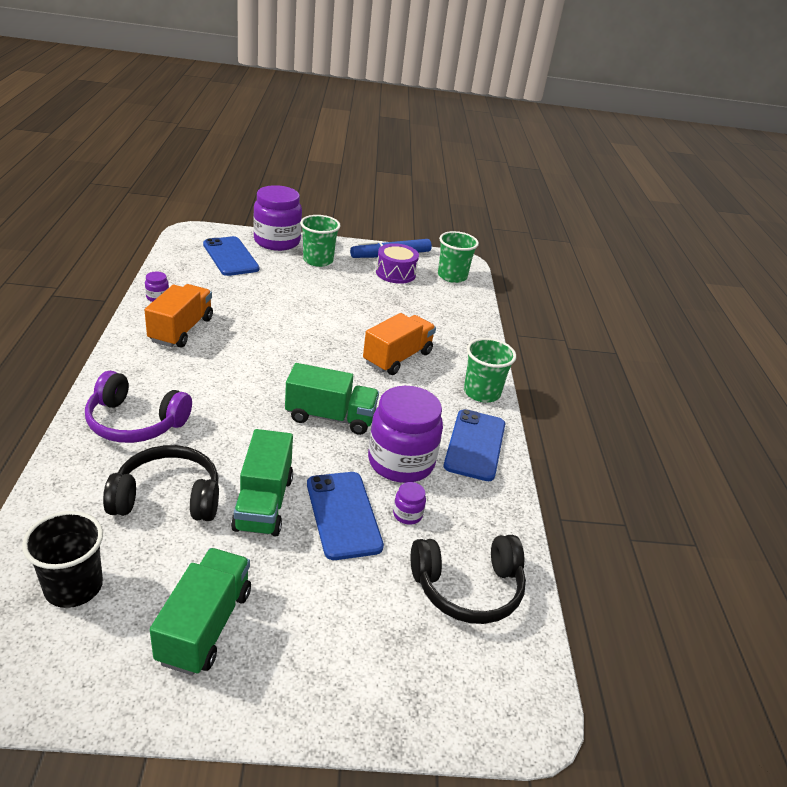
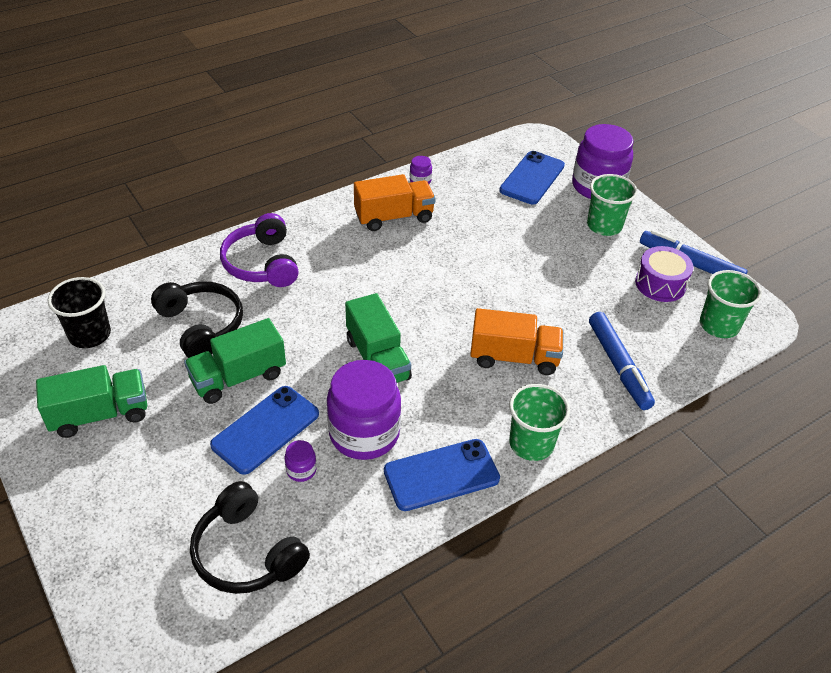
camera: 60 degrees right, 10 degrees up
none -> blue marker [589,312,655,410]

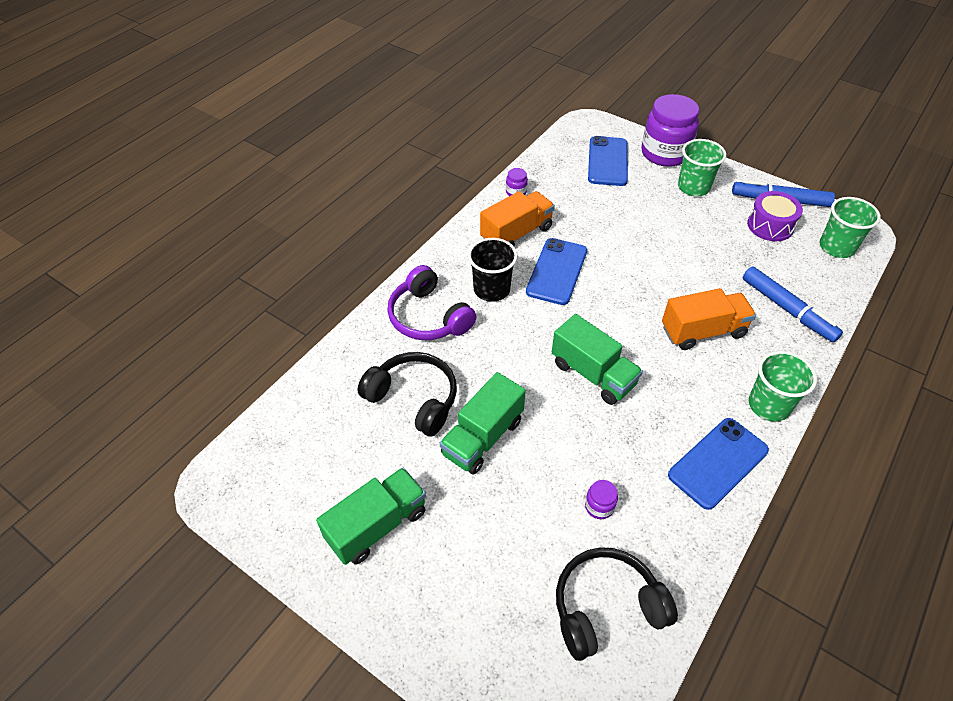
camera: 20 degrees left, 5 degrees up
black cup [47,277,111,348] -> black cup moved to [468,238,518,302]
black headphones [190,481,310,594] -> black headphones turned 135 degrees clockwise [556,547,678,661]
blue phone [210,386,319,475] -> blue phone moved to [526,238,587,305]
purple jar [327,360,401,460] -> none

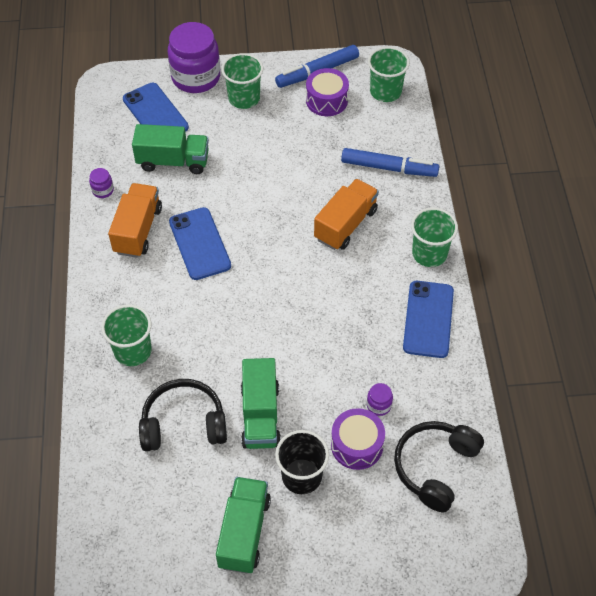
camera: 40 degrees left, 5 degrees up
purple headphones [387,265,476,340] -> green cup [101,304,152,366]
black cup [468,238,518,302] -> black cup moved to [275,430,329,494]
green truck [552,314,643,405] -> green truck moved to [132,124,209,174]
none -> purple drum [331,408,385,470]

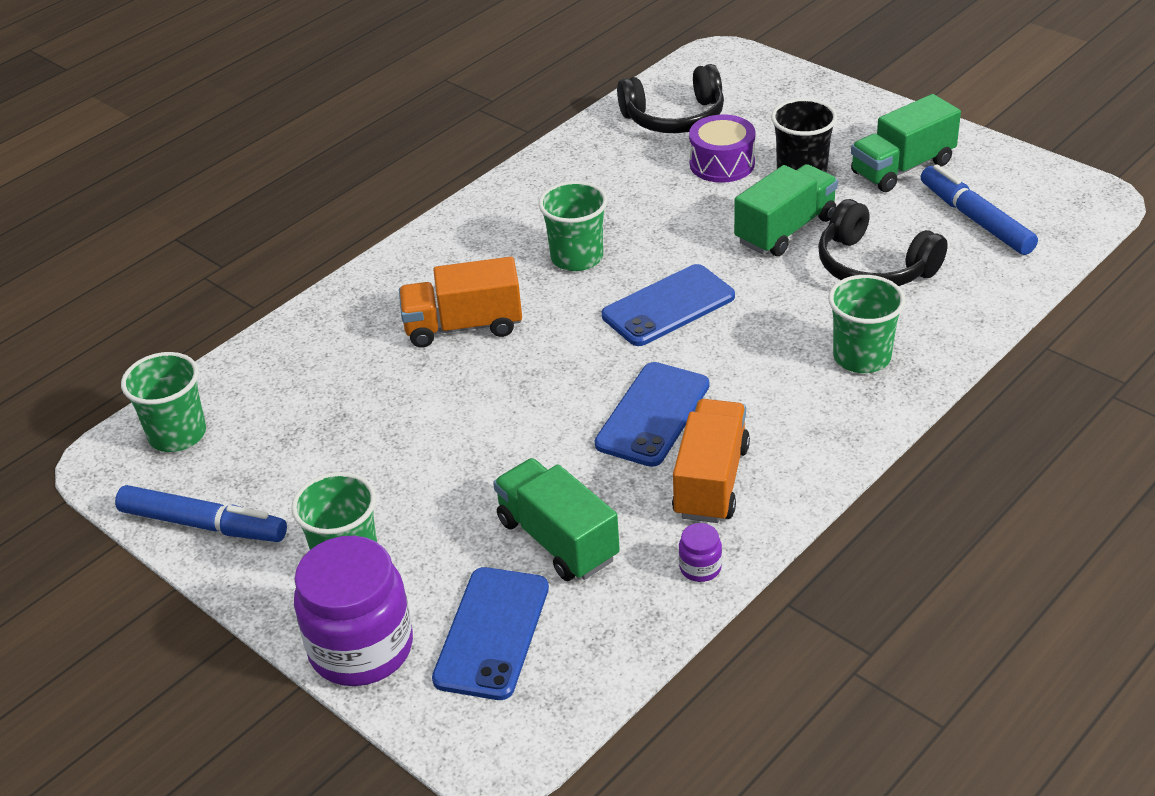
camera: 130 degrees left, 15 degrees down
orange truck [108,183,162,258] -> orange truck turned 135 degrees clockwise [672,399,750,523]
purple drum [306,68,349,116] -> none
blue marker [341,148,439,177] -> blue marker moved to [921,164,1038,255]
purple jar [367,383,393,416] -> none
blue phone [403,281,454,358] -> blue phone moved to [602,264,735,346]
green cup [411,208,458,267] -> green cup moved to [538,181,608,271]

